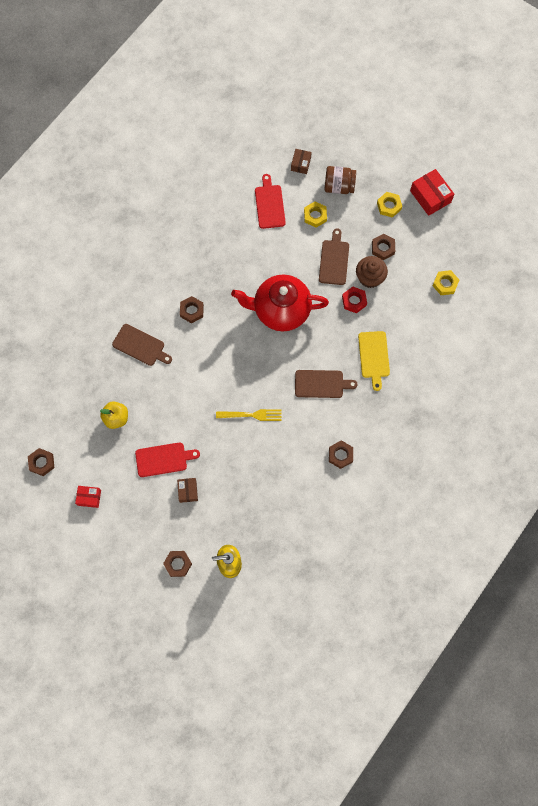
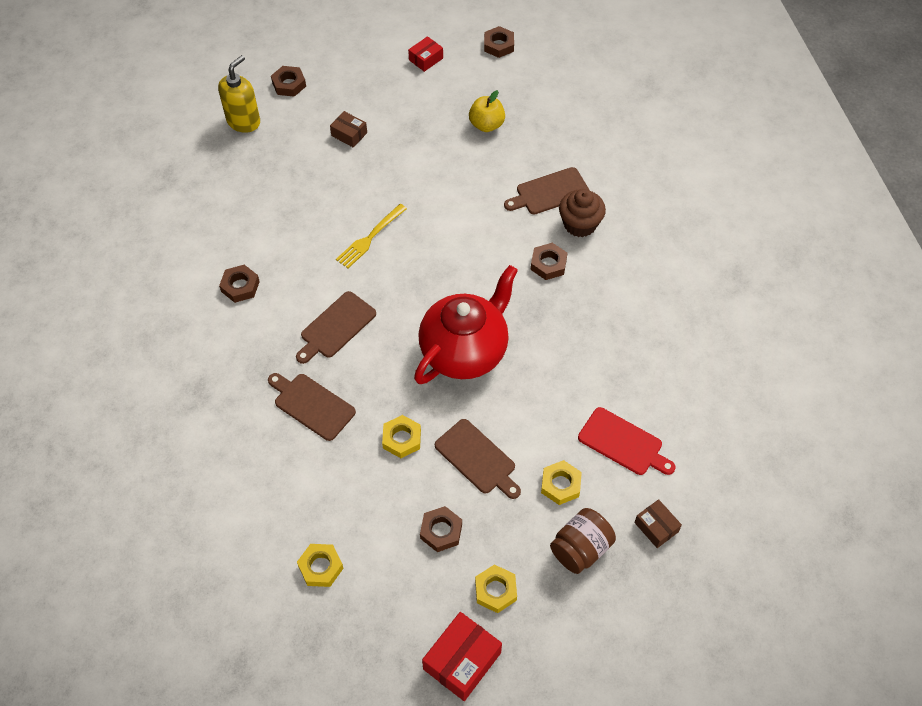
camera: 130 degrees right, 15 degrees down
red cutting board [135,442,200,477] -> none
red nut [342,287,367,313] -> yellow nut [382,415,421,458]
brown cupcake [356,256,388,288] -> brown cupcake moved to [559,189,606,237]
yellow cutting board [358,331,390,391] -> brown cutting board [268,373,356,441]
red box [410,169,454,216] -> red box turned 60 degrees counterclockwise [422,612,502,701]

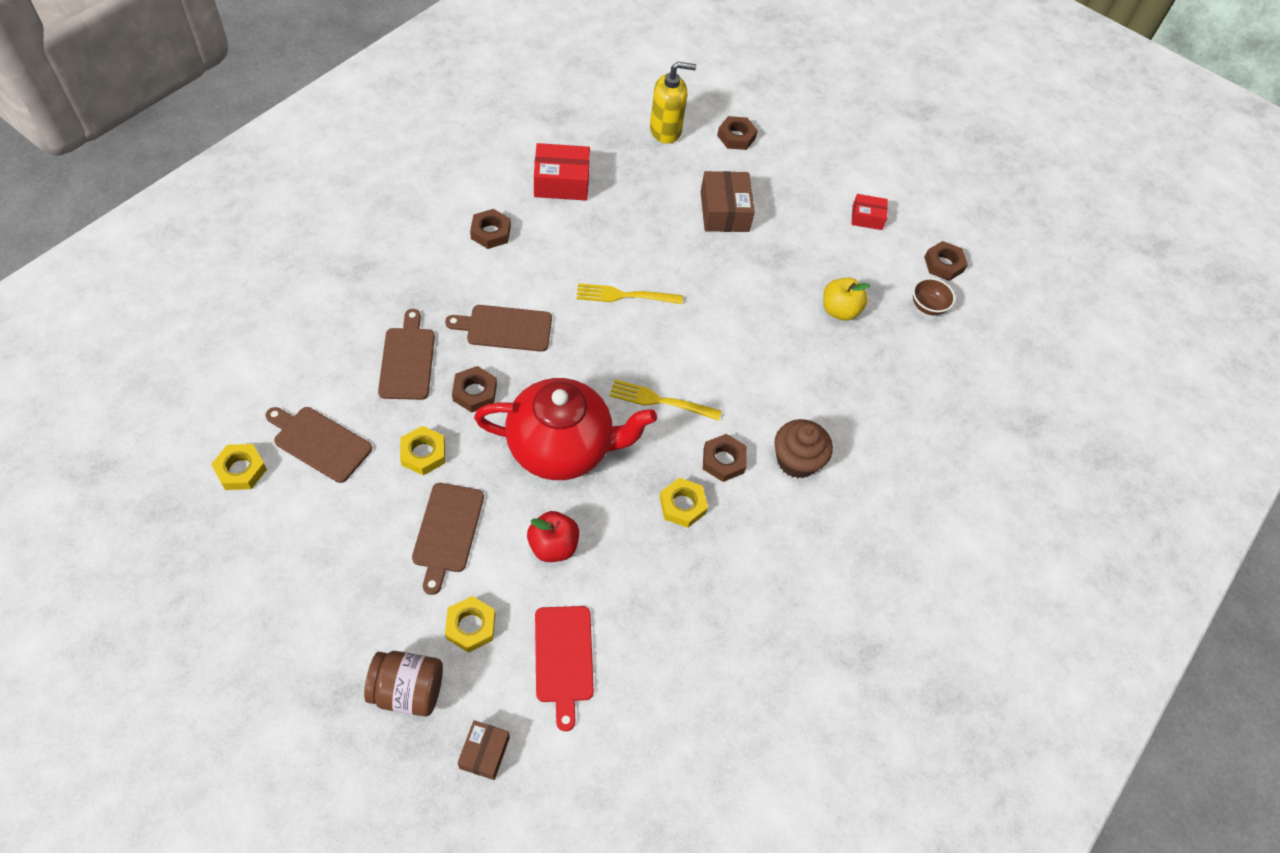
camera: 45 degrees right, 0 degrees up
brown box [330,111,367,147] -> brown box [701,171,755,232], size x1.68
brown nut [420,506,462,552] -> brown nut moved to [452,366,497,412]
red box [422,612,502,701] -> red box moved to [534,143,590,201]
yellow nut [475,564,517,613] -> yellow nut moved to [660,478,708,528]
brown cutting board [504,167,589,214] -> brown cutting board moved to [265,407,372,483]
none -> red apple [527,511,579,562]
none -> yellow fork [609,380,722,421]
none -> brown bowl [913,278,955,315]

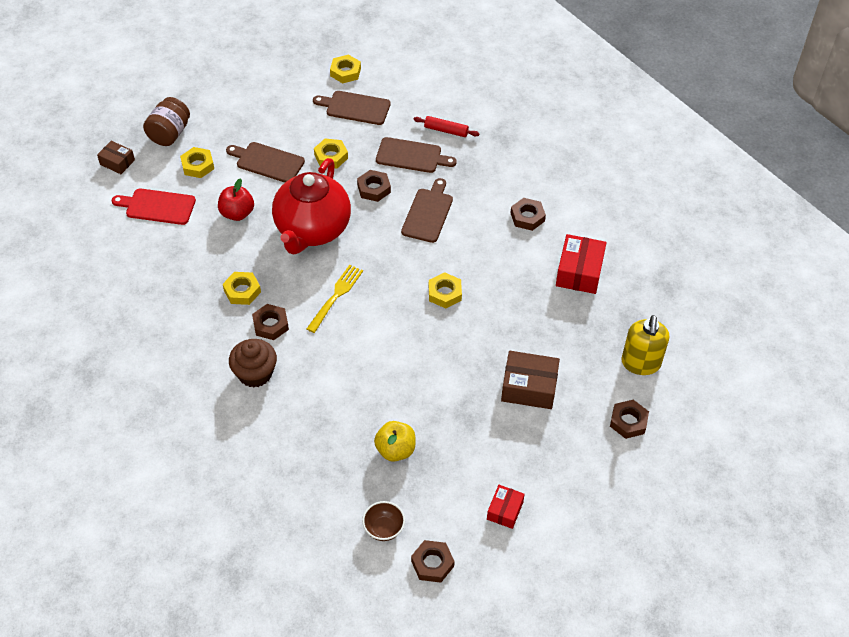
camera: 110 degrees right, 5 degrees down
brown cutting board [265,407,372,483] -> brown cutting board turned 120 degrees counterclockwise [313,91,391,125]
yellow fork [577,283,683,304] -> yellow nut [429,272,462,308]
none -> red rolling pin [414,116,480,137]

